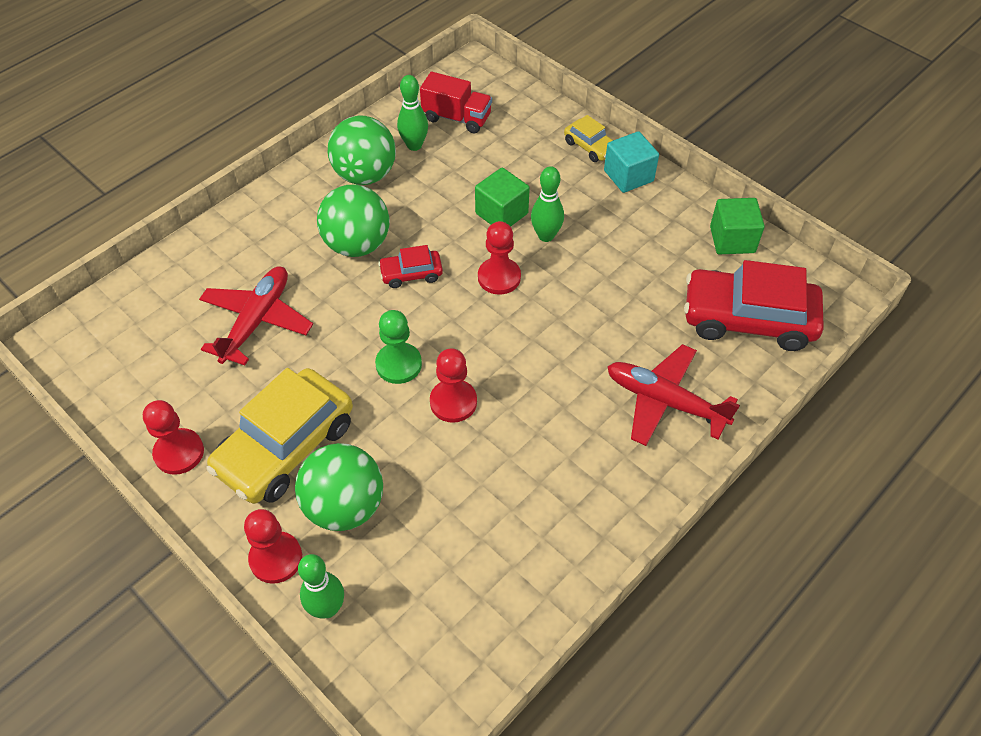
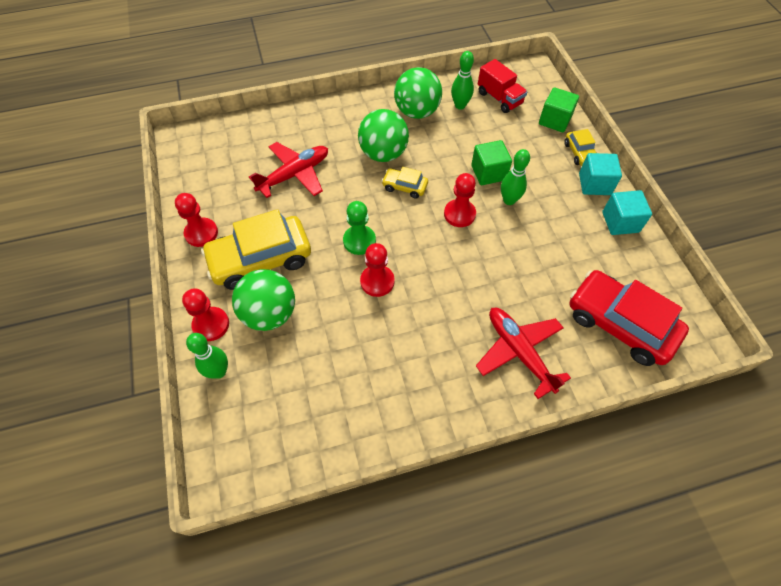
camera: 30 degrees right, 5 degrees up
red car [378,245,443,288] -> yellow car [382,167,428,199]
green cube [710,198,765,255] -> green cube moved to [539,87,579,132]
none -> turquoise cube [602,190,652,235]

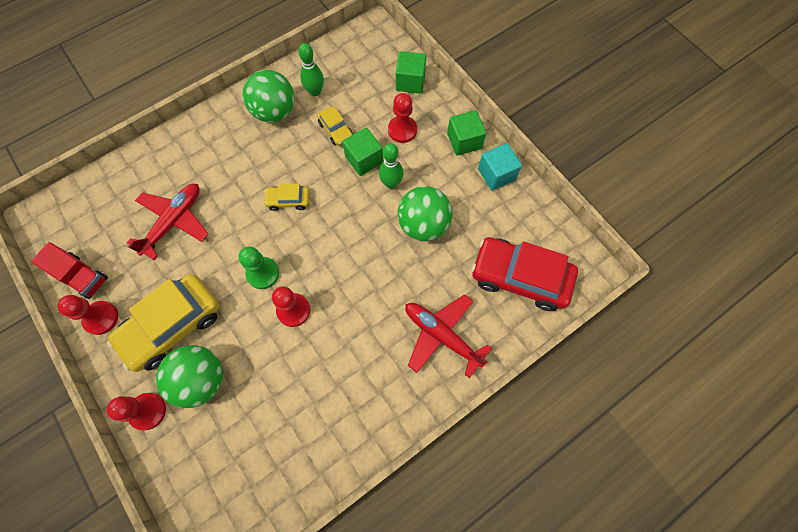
camera: 20 degrees left, 10 degrees up
green bowling pin [186,333,228,379] -> none
green ball [358,109,409,162] -> green ball moved to [397,186,452,241]
red pawn [444,173,476,227] -> red pawn moved to [388,93,417,143]
red truck [478,59,527,113] -> red truck moved to [31,242,108,299]
yellow car [564,129,596,166] -> yellow car moved to [317,106,353,146]
turquoise cube [579,153,622,195] -> green cube [447,110,486,156]

